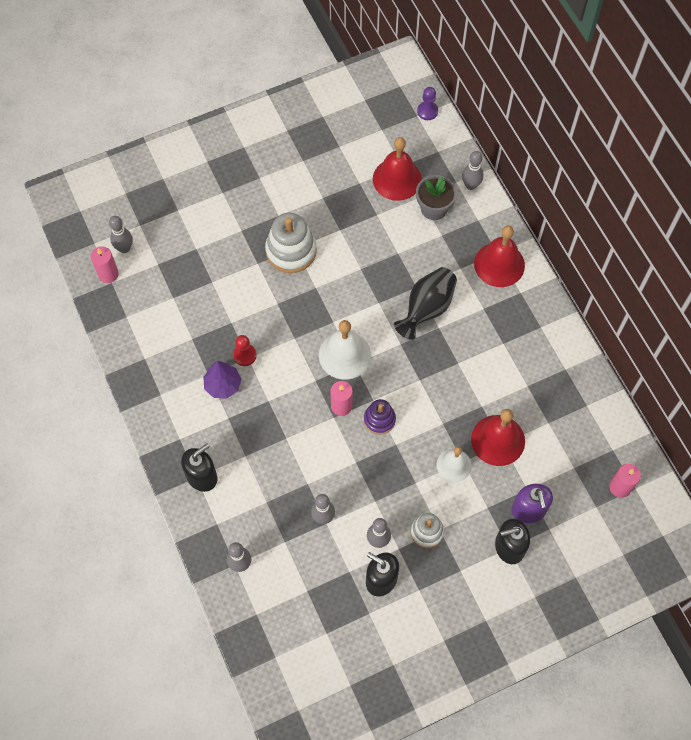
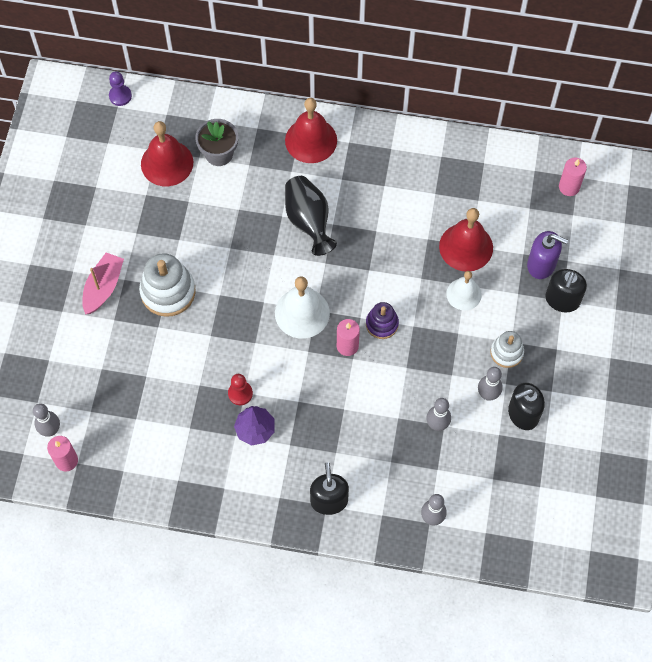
camera: 55 degrees left, 0 degrees up
grey bowling pin [462,151,484,190] -> none
none -> pink boat [82,252,124,314]

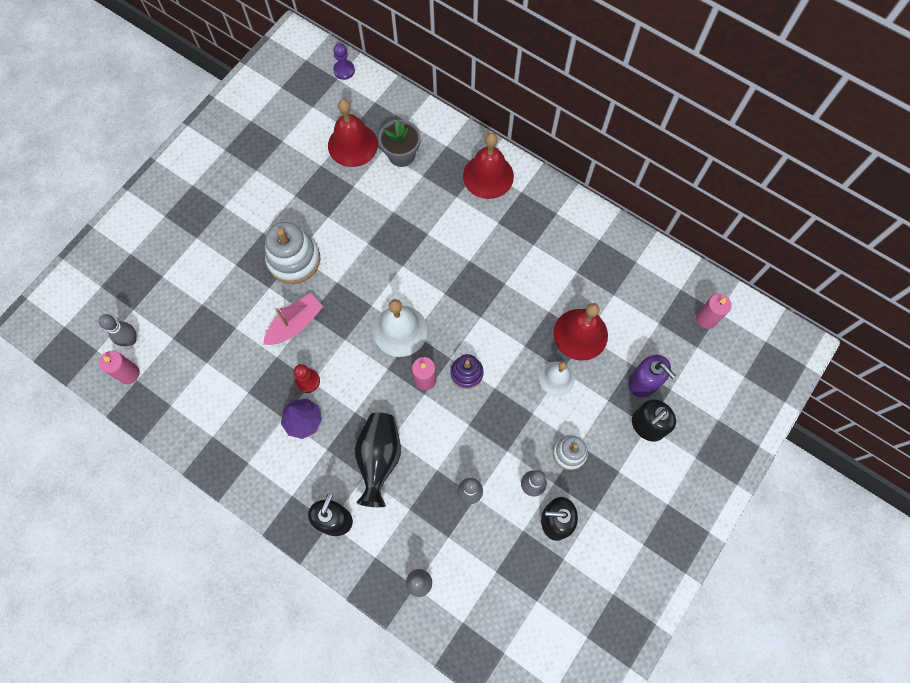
camera: 25 degrees right, 5 degrees up
pink boat [82,252,124,314] -> pink boat moved to [263,293,323,345]
black vase [285,176,337,256] -> black vase moved to [355,413,401,507]

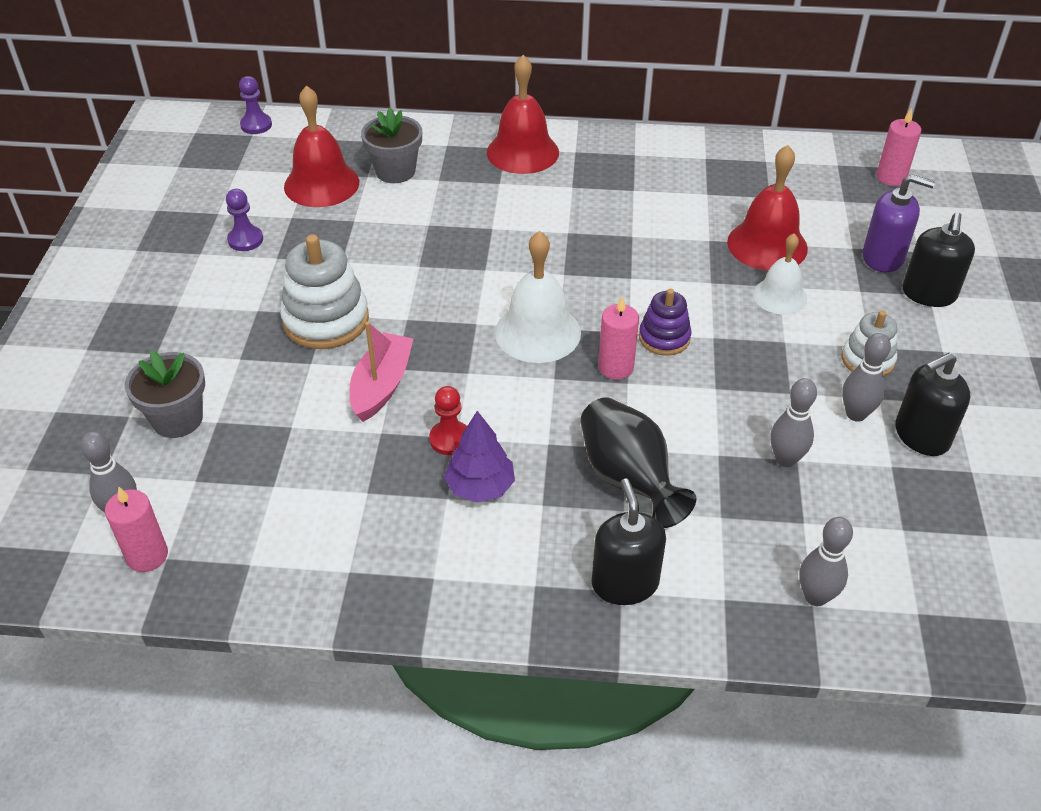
camera: 30 degrees left, 25 degrees down
none -> grey flower pot [125,350,205,438]
none -> purple pawn [226,189,263,251]

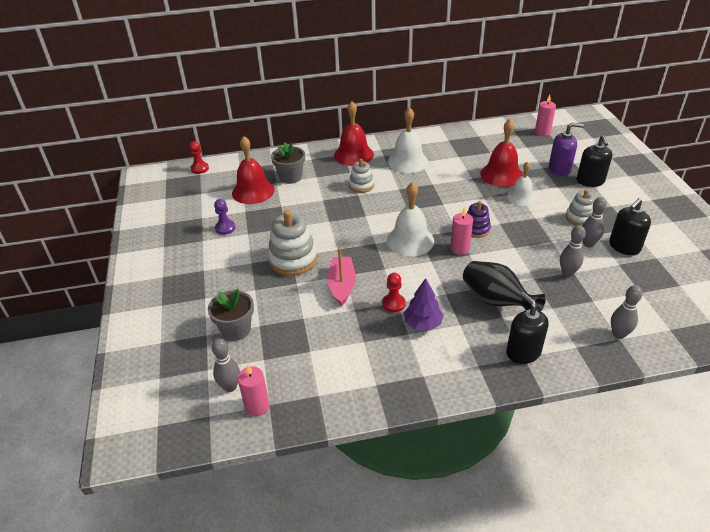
camera: 15 degrees left, 5 degrees down
purple pawn [239,76,272,134] -> red pawn [189,141,209,174]
none -> white stacking toy [349,159,374,193]
none -> white bell [388,107,428,173]

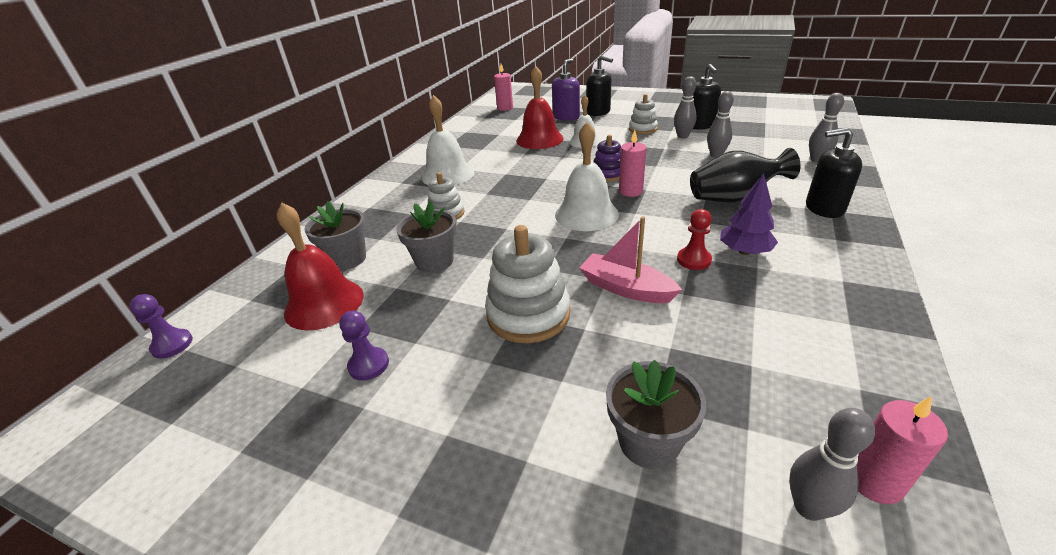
camera: 55 degrees left, 5 degrees down
red pawn [189,141,209,174] -> purple pawn [129,294,193,359]
red bell [334,101,374,166] -> none
none -> grey flower pot [396,201,457,273]

